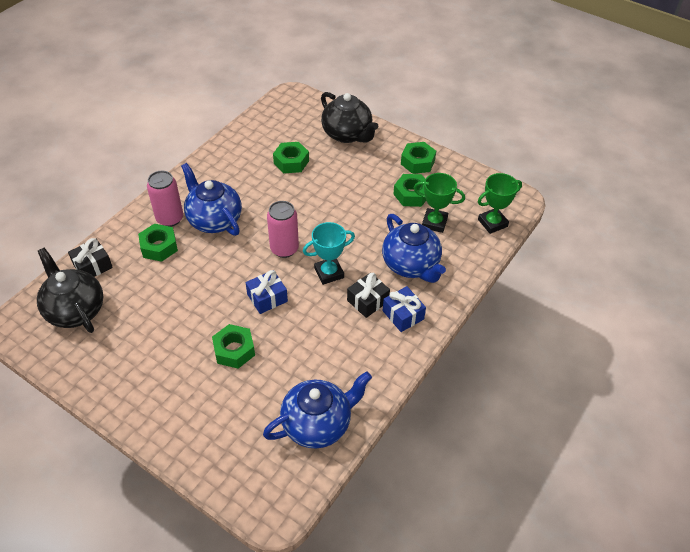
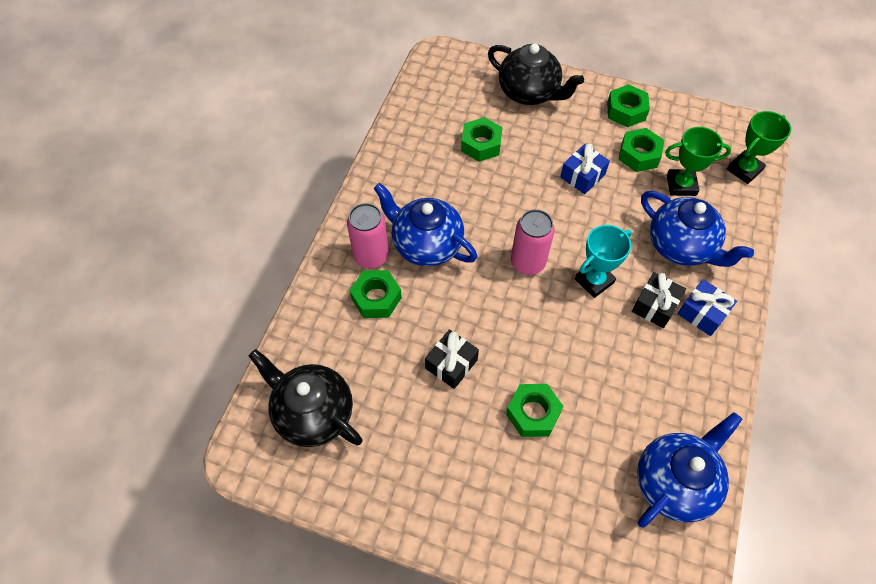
camera: 15 degrees left, 10 degrees up
black gift [68,238,113,277] -> black gift moved to [425,329,479,389]
blue gift [246,270,288,314] -> blue gift moved to [560,143,610,194]

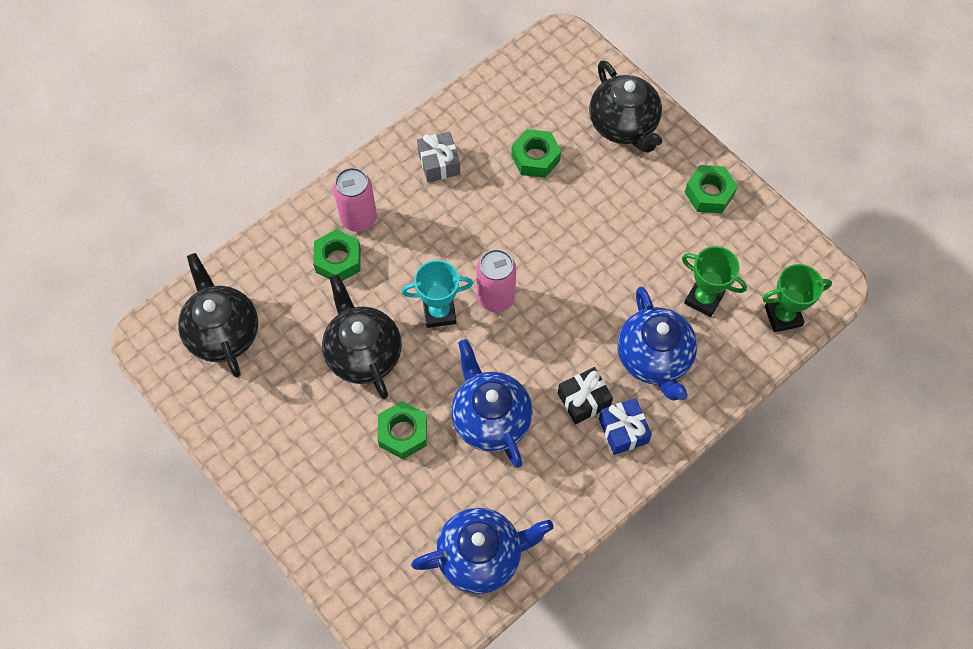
camera: 30 degrees right, 5 degrees up
blue teapot [374,183,477,266] -> blue teapot moved to [451,339,533,468]
black gift [425,329,479,389] -> black teapot [322,274,402,399]
blue gift [560,143,610,194] -> none
turquoise trophy [575,225,632,298] -> turquoise trophy moved to [402,260,473,328]
green nut [618,128,664,172] -> none
none -> grey gift [417,132,460,183]

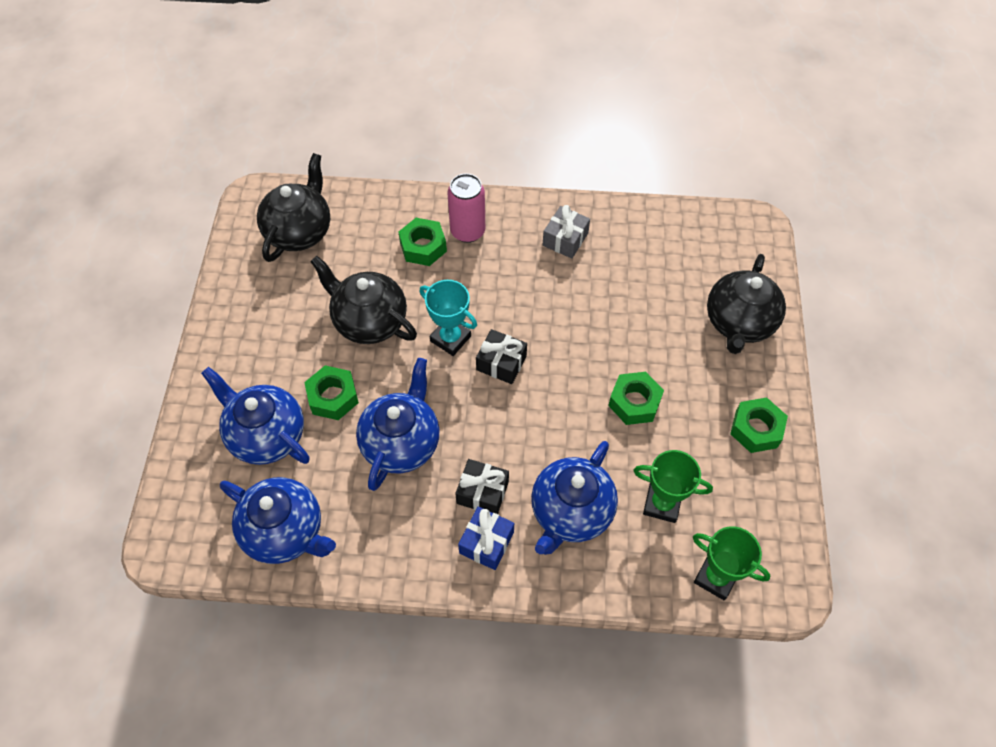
camera: 45 degrees right, 5 degrees down
black teapot [322,274,402,399] -> black teapot turned 75 degrees counterclockwise [310,256,417,344]
pink can [477,249,516,312] -> black gift [476,329,527,384]
green nut [511,129,561,178] -> green nut moved to [608,372,664,425]
green trophy [682,246,747,317] -> green trophy turned 60 degrees counterclockwise [633,450,713,523]
none -> blue teapot [201,367,310,465]

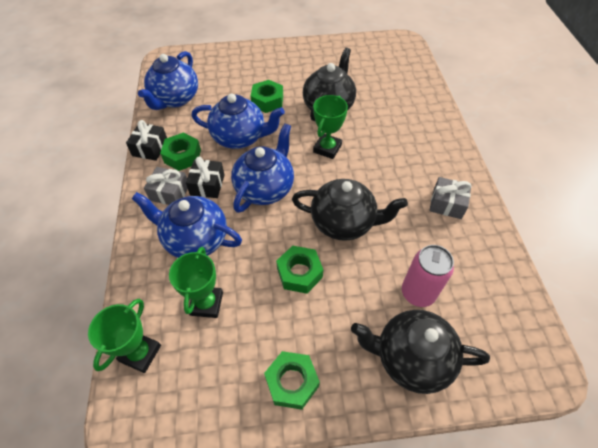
camera: 80 degrees right, 5 degrees down
blue teapot [201,367,310,465] -> blue teapot moved to [231,123,294,213]
black teapot [257,153,330,262] -> black teapot moved to [292,179,408,241]
green nut [398,218,447,266] -> green nut moved to [160,133,201,171]
turquoise trophy [419,280,477,356] -> green trophy [313,95,348,159]
pink can [447,174,485,243] -> pink can moved to [402,245,454,307]
blue gift [458,506,514,570] -> grey gift [144,167,188,205]
black gift [476,329,527,384] -> black gift moved to [126,120,167,161]

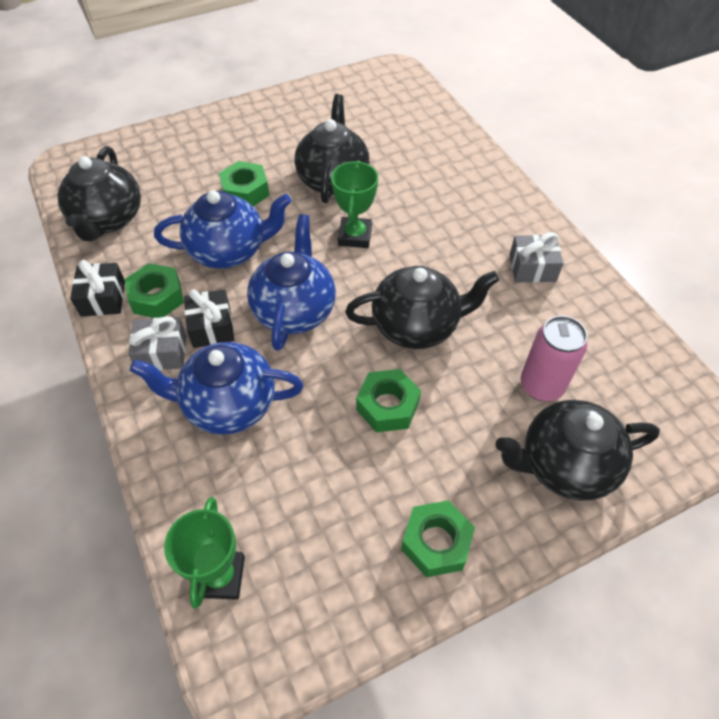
camera: 20 degrees left, 0 degrees up
blue teapot [138,51,198,110] -> black teapot [57,146,141,241]
green trophy [169,247,223,318] -> none

